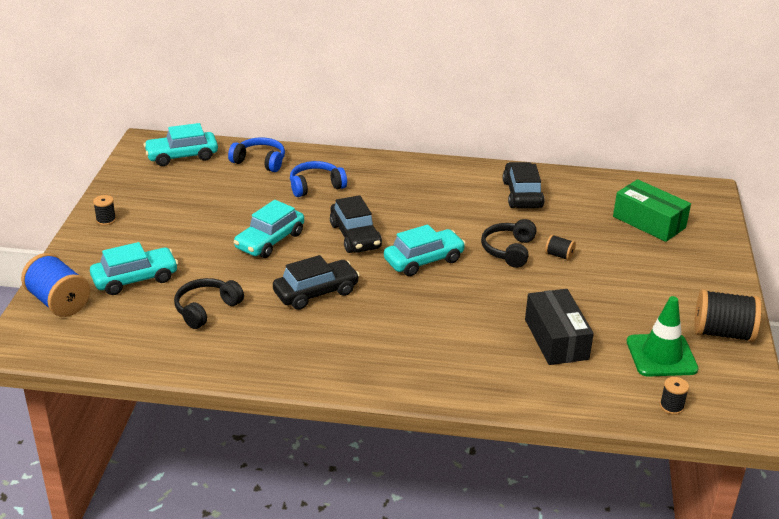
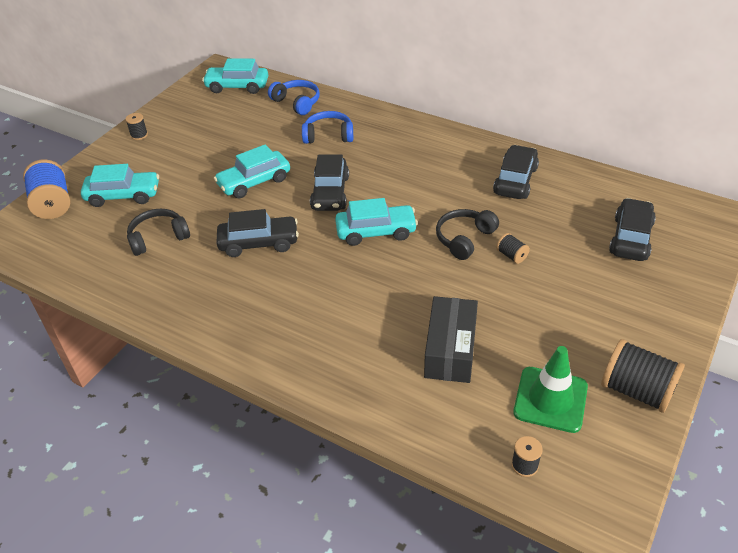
camera: 25 degrees right, 10 degrees up
green box [613,179,691,242] -> black car [609,198,656,261]

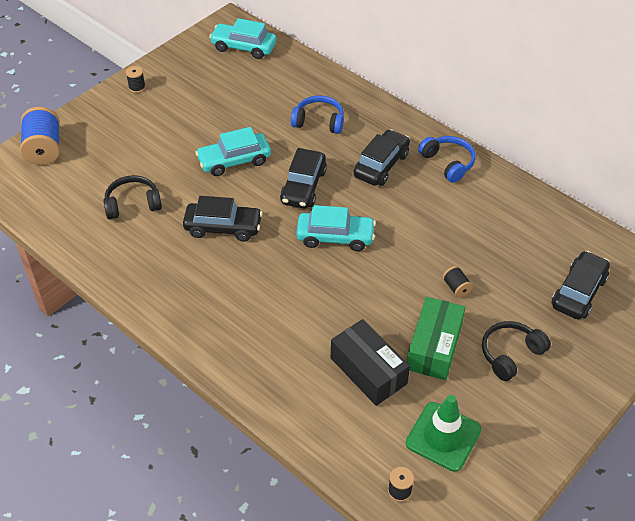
camera: 10 degrees right, 5 degrees up
turquoise car [81,164,159,207] -> none
blue headphones [268,80,320,115] -> blue headphones moved to [418,136,476,183]
black box [424,296,478,383] -> black box turned 60 degrees counterclockwise [331,319,410,406]
black headphones [436,209,499,260] -> black headphones moved to [482,321,551,381]
black car [493,145,539,199] -> black car moved to [353,129,410,186]
black spool [601,339,685,413] -> none
none -> green box [407,297,466,380]

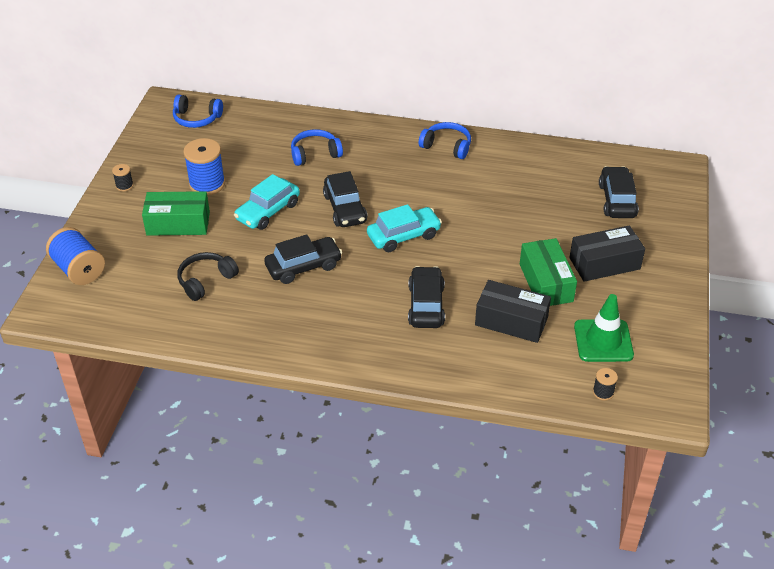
camera: 30 degrees left, 5 degrees down
turquoise car [209,18,276,59] -> blue headphones [173,95,223,128]
black car [353,129,410,186] -> black car moved to [408,266,445,328]
black spool [443,266,473,298] -> none
black headphones [482,321,551,381] -> black box [569,225,645,282]
none -> green box [142,191,210,236]
none -> blue spool [183,138,225,195]

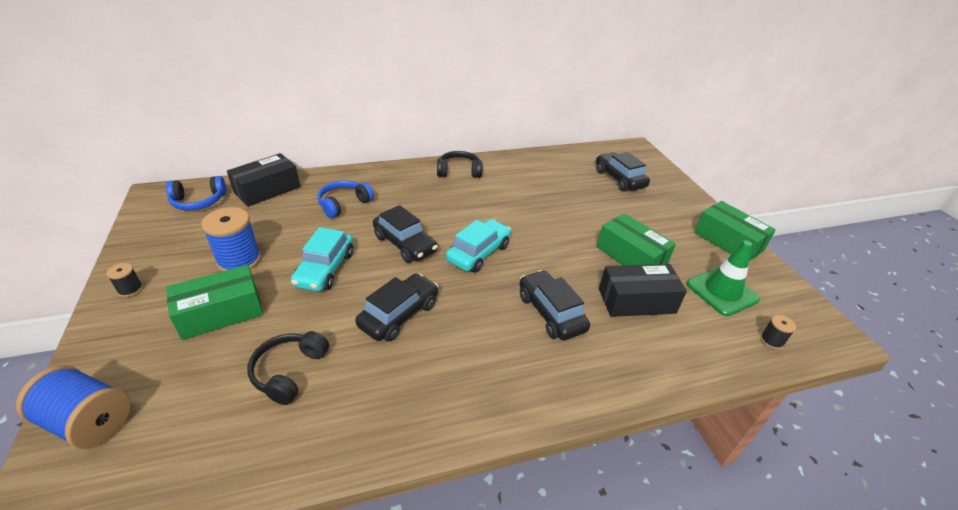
camera: 30 degrees left, 5 degrees down
blue headphones [419,122,471,159] -> black headphones [437,151,482,178]
black box [569,225,645,282] -> black box moved to [227,153,300,207]
none -> green box [694,201,776,261]

